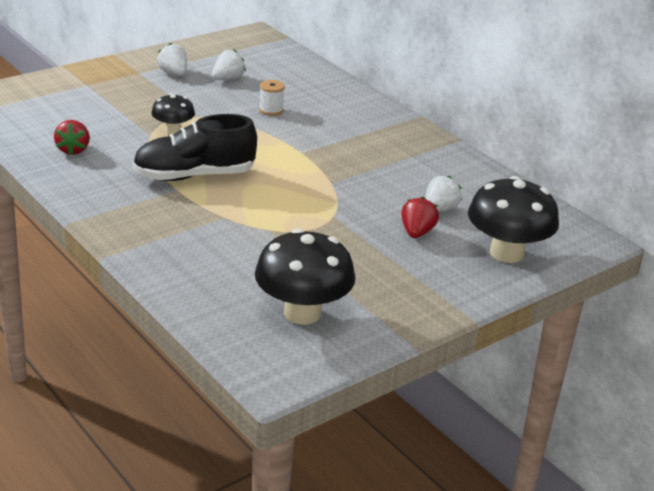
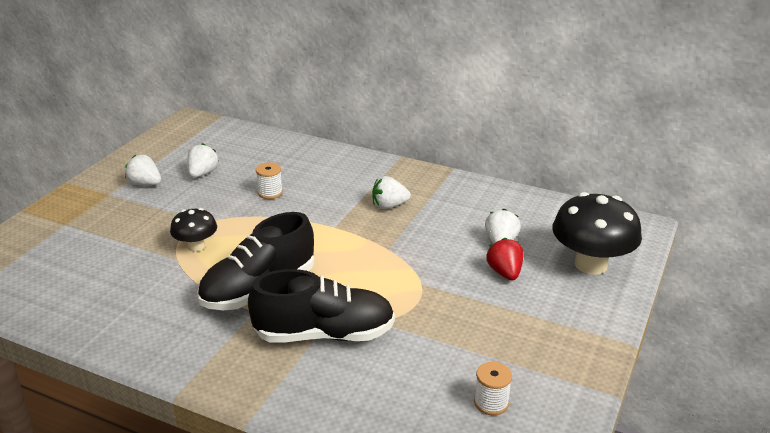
camera: 25 degrees left, 0 degrees up
red strawberry [54,120,90,155] -> none
black mushroom [255,229,355,325] -> white spool [474,362,512,415]
none -> black shoe [248,269,395,343]
none -> white strawberry [372,176,411,209]

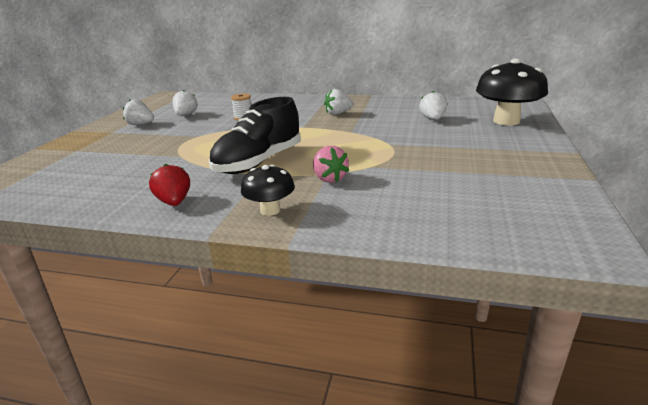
camera: 10 degrees left, 5 degrees down
black mushroom [170,208,217,252] -> black mushroom moved to [241,165,295,216]
black shoe [248,269,395,343] -> pink strawberry [313,146,349,183]
white spool [474,362,512,415] -> none
red strawberry [487,238,524,280] -> red strawberry moved to [149,163,190,206]

